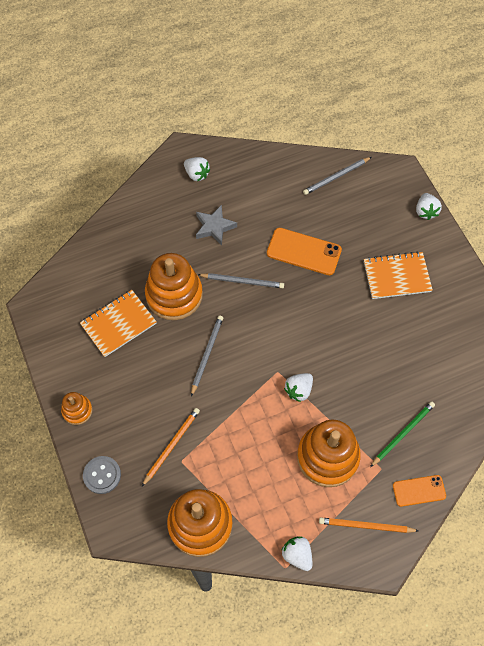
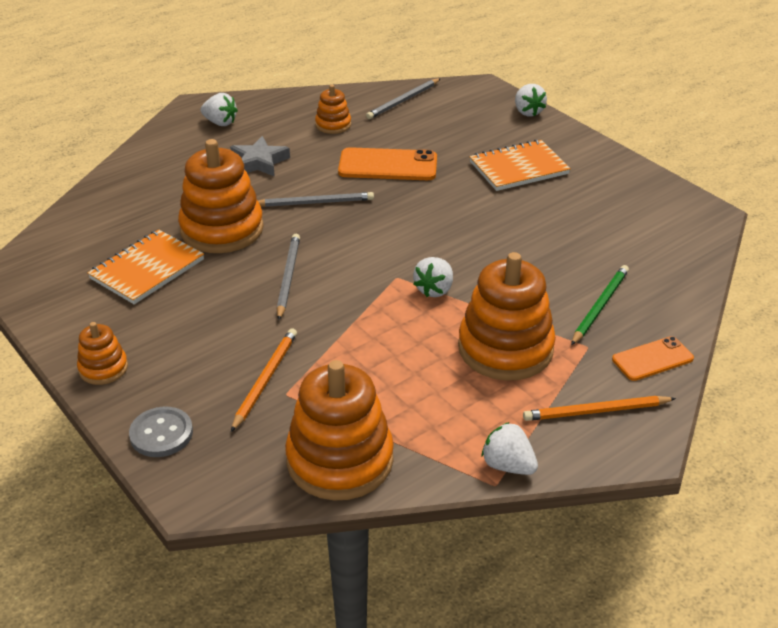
camera: 15 degrees left, 25 degrees down
none -> orange stacking toy [315,85,351,134]

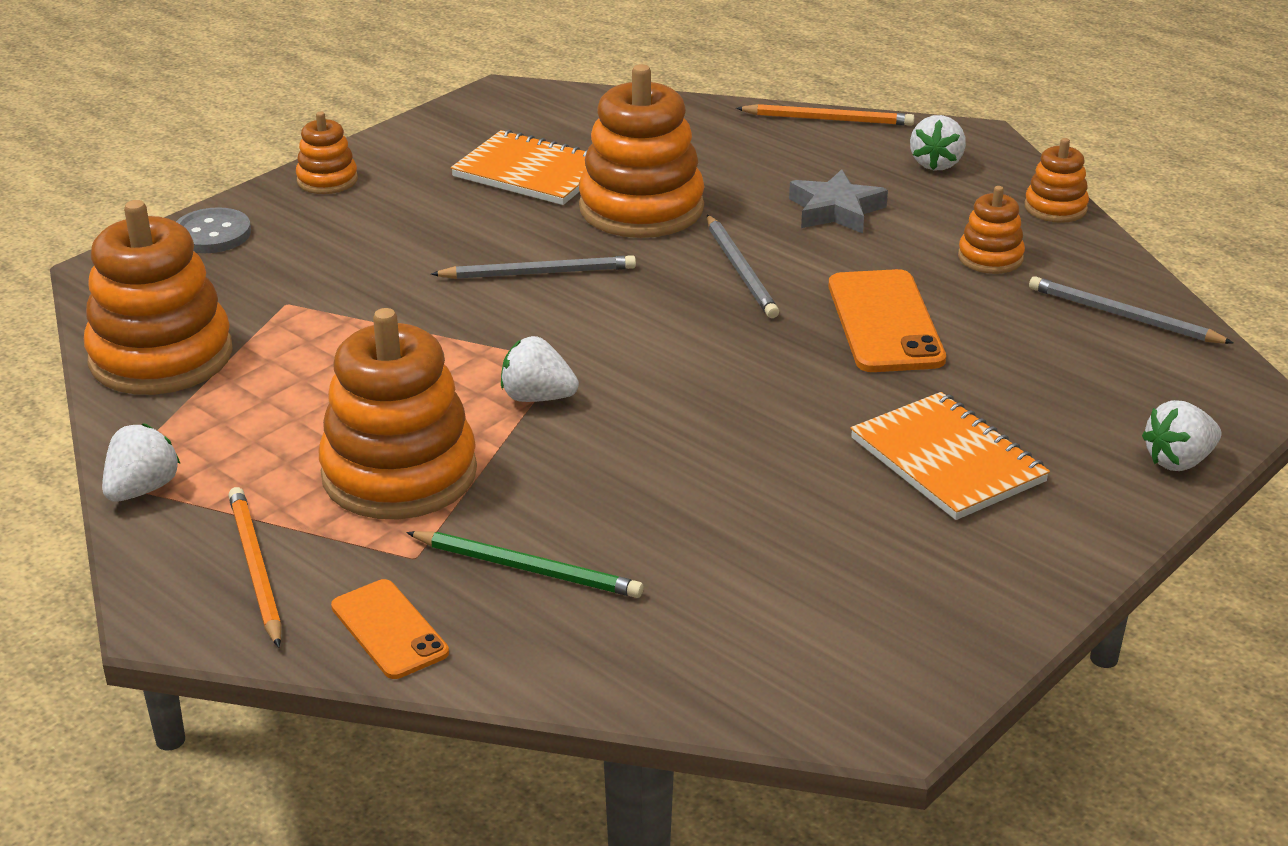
camera: 80 degrees right, 5 degrees down
orange pencil [231,329,297,432] -> orange pencil moved to [736,104,914,126]
none -> orange stacking toy [1024,138,1089,223]

